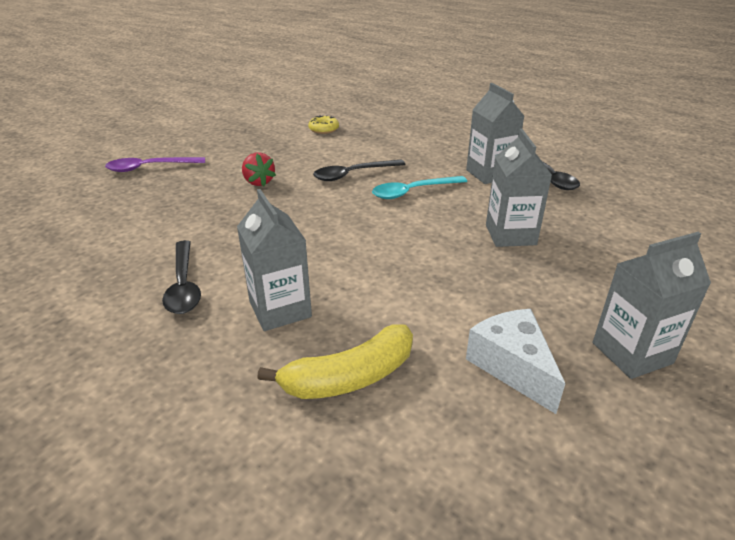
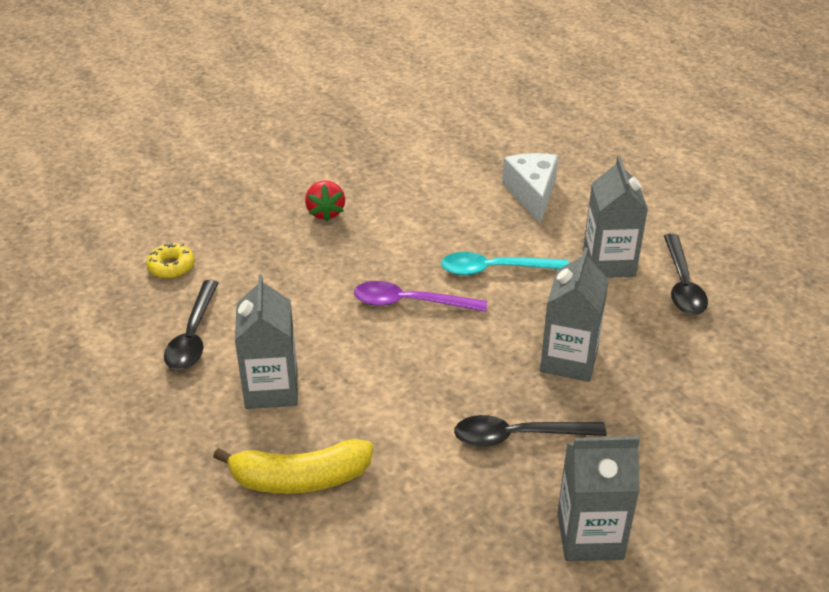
camera: 20 degrees right, 5 degrees up
purple spoon [105,157,205,172] -> purple spoon moved to [354,281,487,312]
yellow donut [308,115,339,134] -> yellow donut moved to [146,243,195,279]
black spoon [313,160,405,181] -> black spoon moved to [454,415,607,447]
white cheese [466,309,565,414] -> white cheese moved to [502,153,558,223]

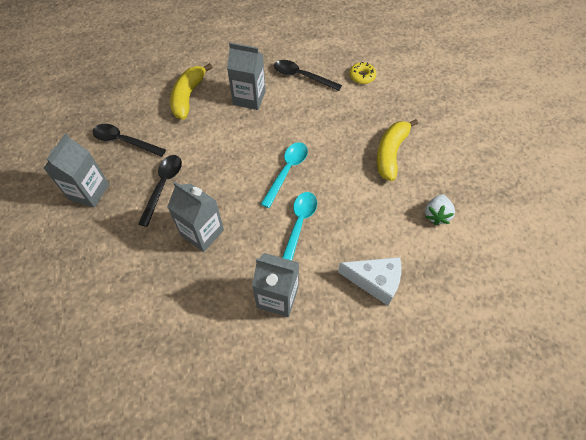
camera: 110 degrees right, 20 degrees up
red strawberry [305,180,345,222] -> yellow banana [377,119,418,181]
purple spoon [354,281,487,312] -> turquoise spoon [261,142,308,208]
black spoon [664,234,708,315] -> black spoon moved to [93,124,166,157]
none -> white strawberry [425,194,455,225]

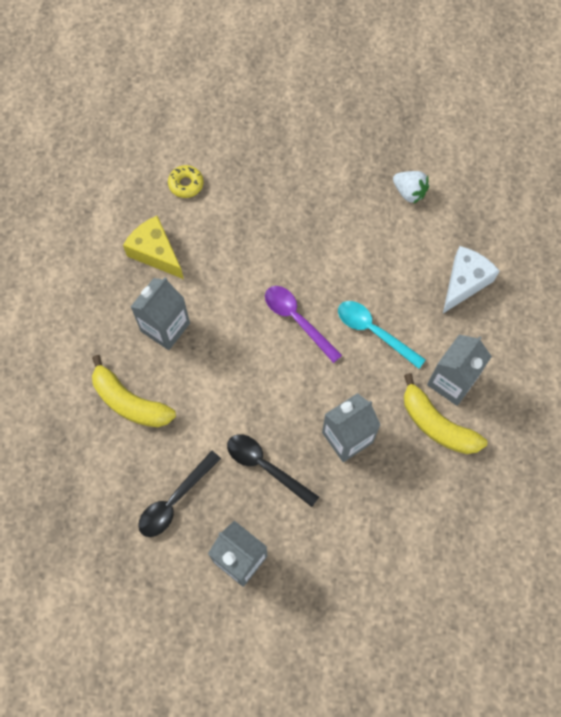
camera: 70 degrees left, 10 degrees up
turquoise spoon [261,142,308,208] -> purple spoon [265,286,342,363]
black spoon [274,60,342,91] -> yellow cheese [123,216,184,279]
yellow banana [377,119,418,181] -> yellow banana moved to [404,373,487,454]

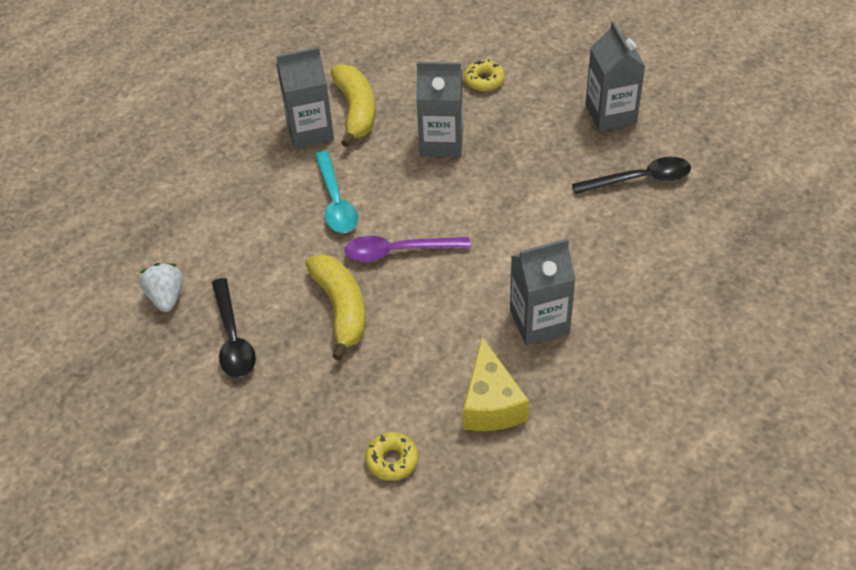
camera: 140 degrees left, 20 degrees down
yellow banana [92,355,176,427] -> yellow banana moved to [305,254,365,361]
black spoon [227,434,319,507] -> black spoon moved to [212,278,256,378]
purple spoon [265,286,342,363] -> purple spoon turned 90 degrees clockwise [344,236,471,262]
white cheese [443,246,500,313] -> none
none -> yellow donut [464,59,505,92]

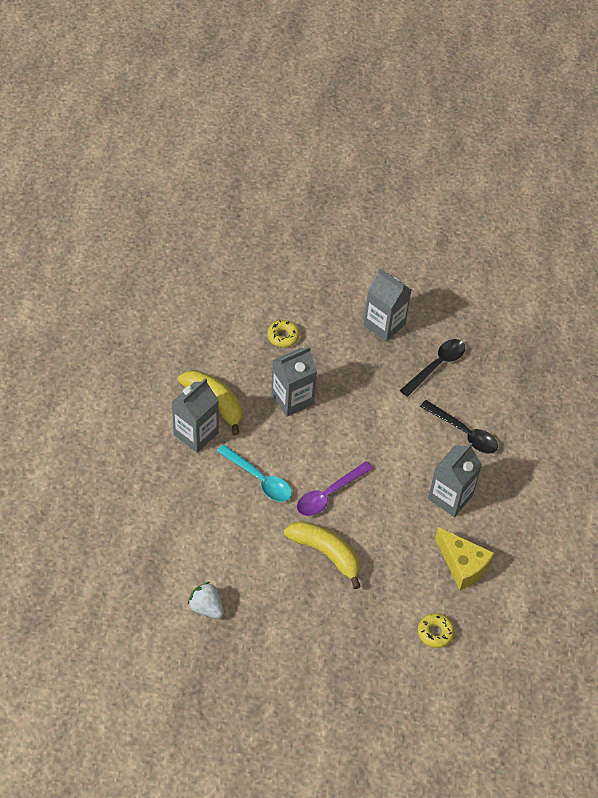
camera: 40 degrees left, 5 degrees up
black spoon [212,278,256,378] -> black spoon moved to [420,400,498,454]

